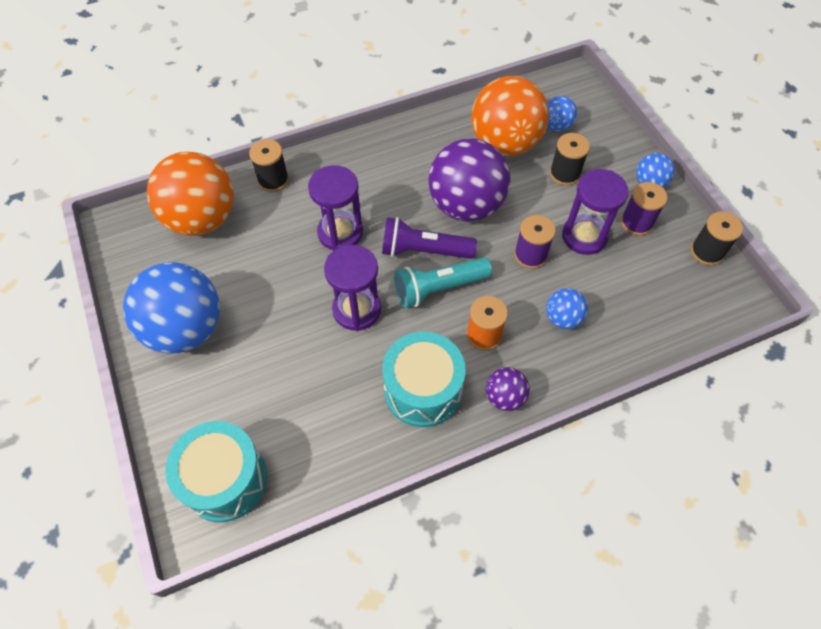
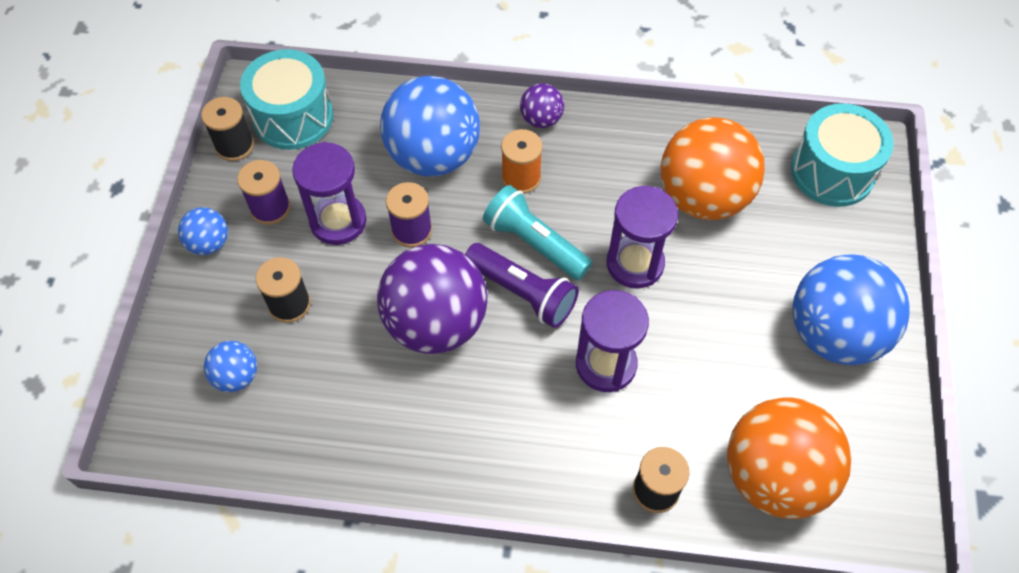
camera: 150 degrees left, 0 degrees up
turquoise drum [382,332,466,427] -> turquoise drum moved to [240,49,333,150]
turquoise flashlight [394,257,492,308] -> turquoise flashlight turned 150 degrees counterclockwise [483,185,592,280]
orange ball [471,76,549,156] -> orange ball moved to [661,117,765,220]
blue ball [546,288,588,329] -> blue ball [380,76,480,176], size x2.15

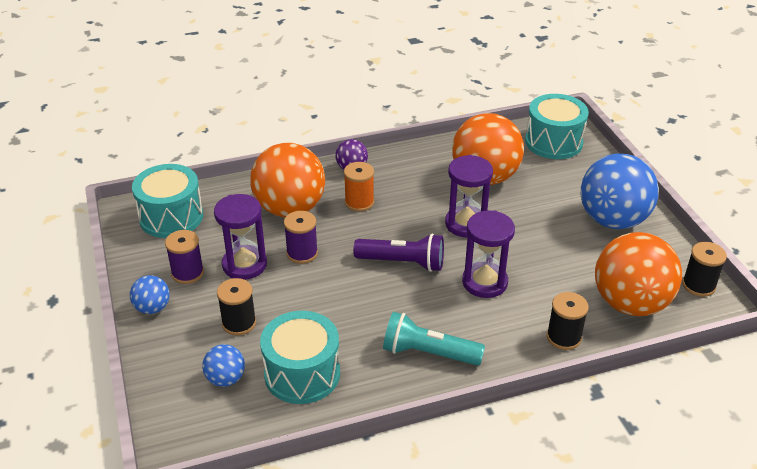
camera: 25 degrees left, 20 degrees down
black spool [201,97,254,161] -> black spool moved to [682,242,727,297]
purple ball [377,244,488,354] -> none
blue ball [380,76,480,176] -> orange ball [250,143,325,217]
turquoise flashlight [483,185,592,280] -> turquoise flashlight moved to [383,312,485,366]
none -> turquoise drum [260,311,340,404]

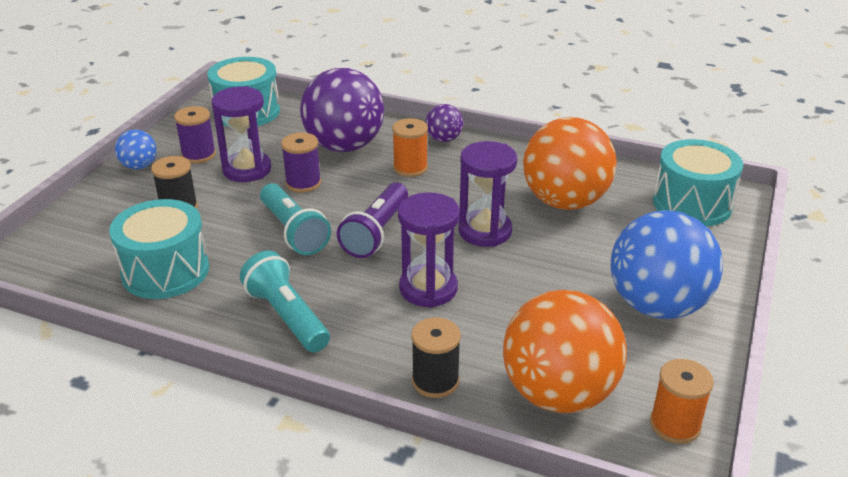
camera: 40 degrees right, 5 degrees down
blue ball [202,344,245,387] -> none
orange ball [250,143,325,217] -> purple ball [300,68,384,152]
purple flashlight [353,234,444,272] -> purple flashlight turned 60 degrees clockwise [337,182,408,258]
black spool [682,242,727,297] -> orange spool [650,359,714,444]
none -> turquoise flashlight [260,183,331,255]

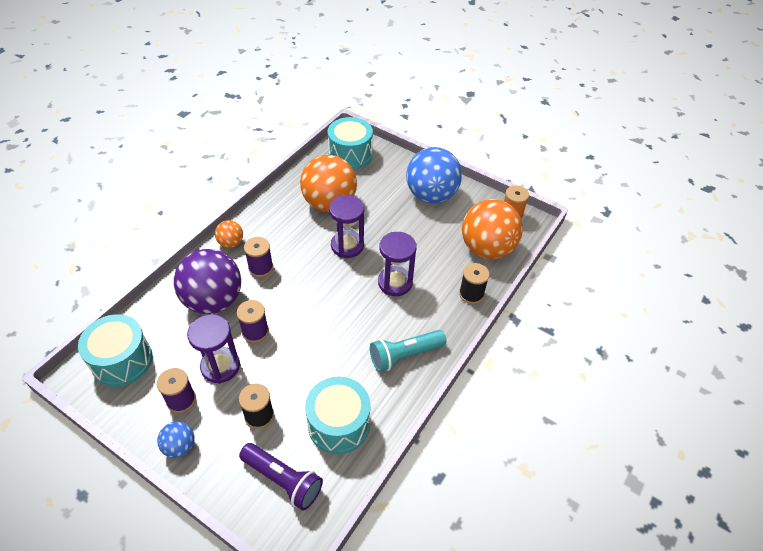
camera: 80 degrees left, 15 degrees up
turquoise flashlight [260,183,331,255] -> none
purple flashlight [337,182,408,258] -> purple flashlight moved to [239,443,323,511]
orange spool [392,118,428,177] -> purple spool [244,237,273,277]
purple ball [425,104,463,142] -> orange ball [215,220,243,248]

